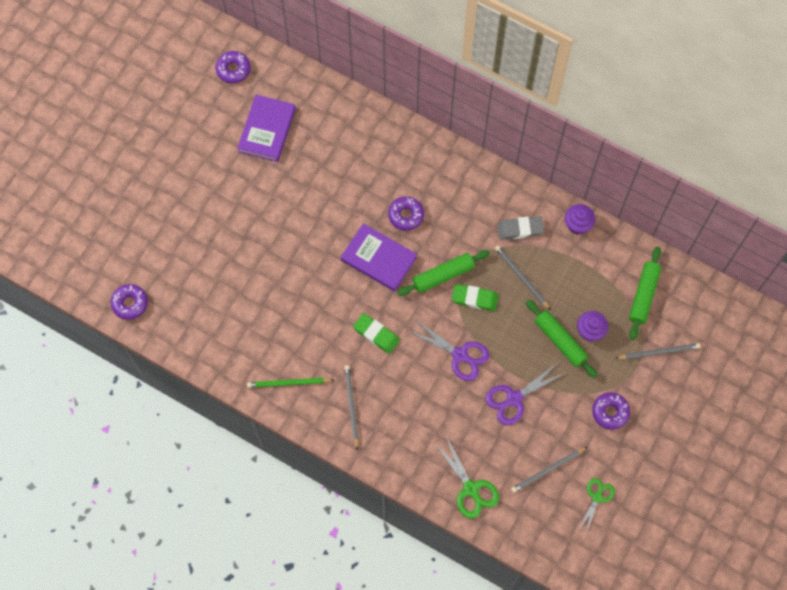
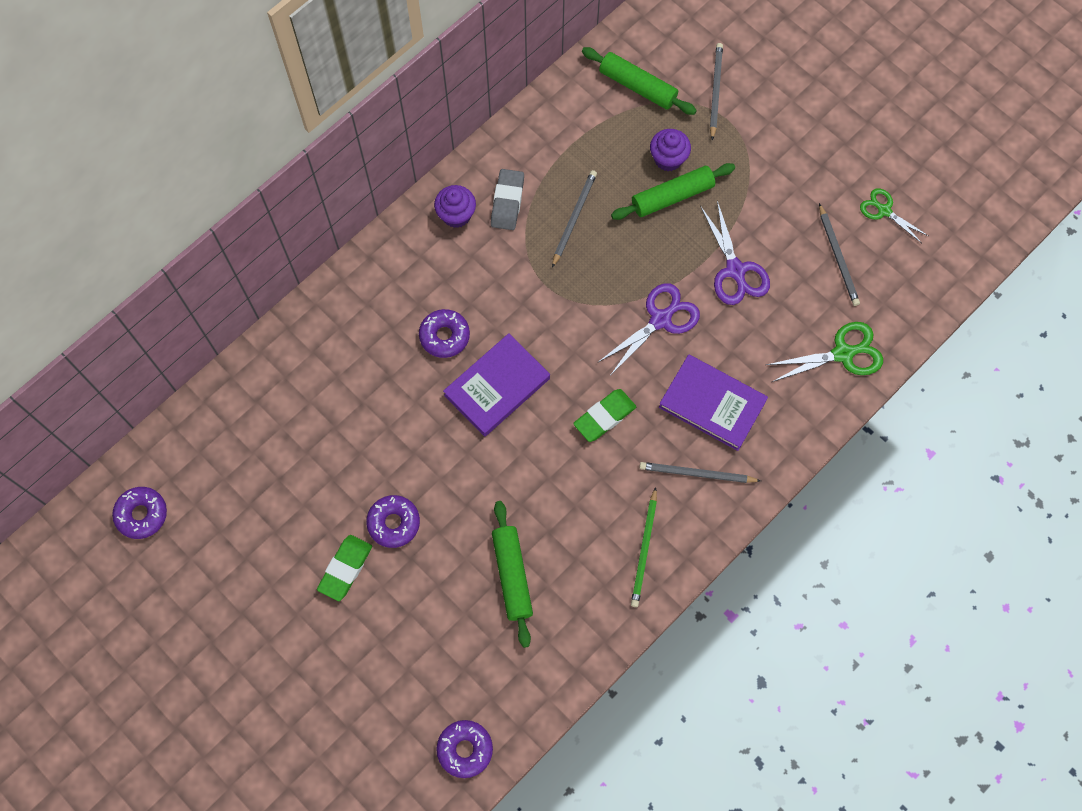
camera: 75 degrees left, 0 degrees up
purple book [237,95,296,162] -> purple book moved to [659,354,768,451]
green rolling pin [397,250,490,296] -> green rolling pin moved to [492,501,533,648]
green eraser [452,284,499,311] -> green eraser moved to [317,535,372,601]
grey pencil [495,246,551,310] -> grey pencil turned 135 degrees clockwise [552,170,597,268]
purple cupcake [565,204,595,235] -> purple cupcake moved to [434,185,476,228]
purple donut [592,392,630,430] -> purple donut moved to [366,495,420,548]

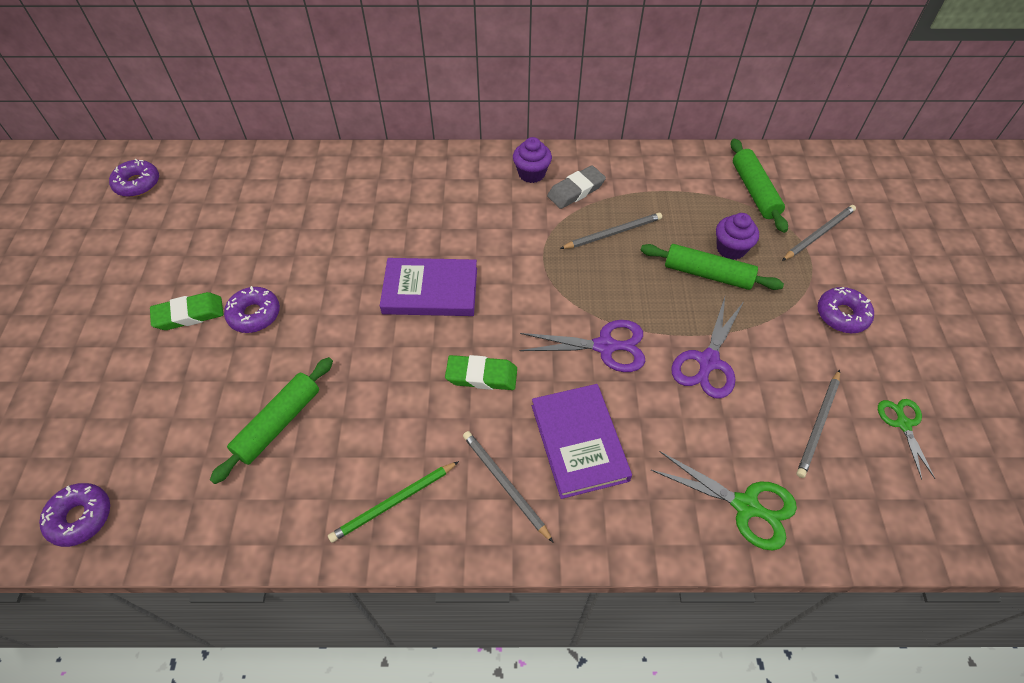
camera: 45 degrees right, 15 degrees down
purple donut [419,309,470,358] -> purple donut moved to [818,287,874,333]

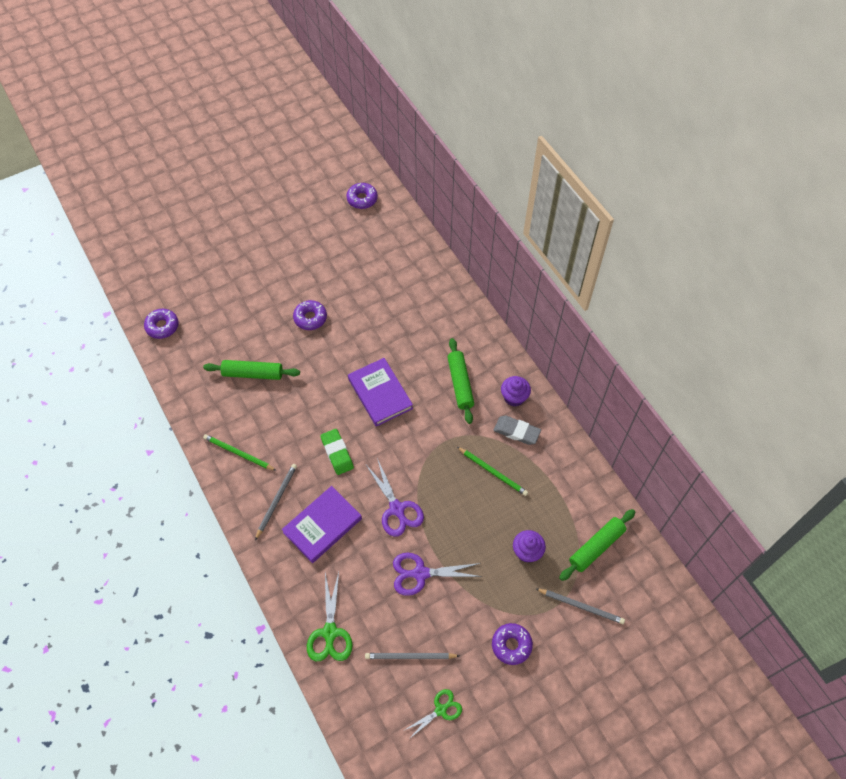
camera: 60 degrees right, 5 degrees up
green eraser [150,292,224,330] -> none
grey pencil [560,213,662,249] -> green pencil [457,447,528,496]
green rolling pin [641,244,784,290] -> green rolling pin moved to [447,338,474,424]

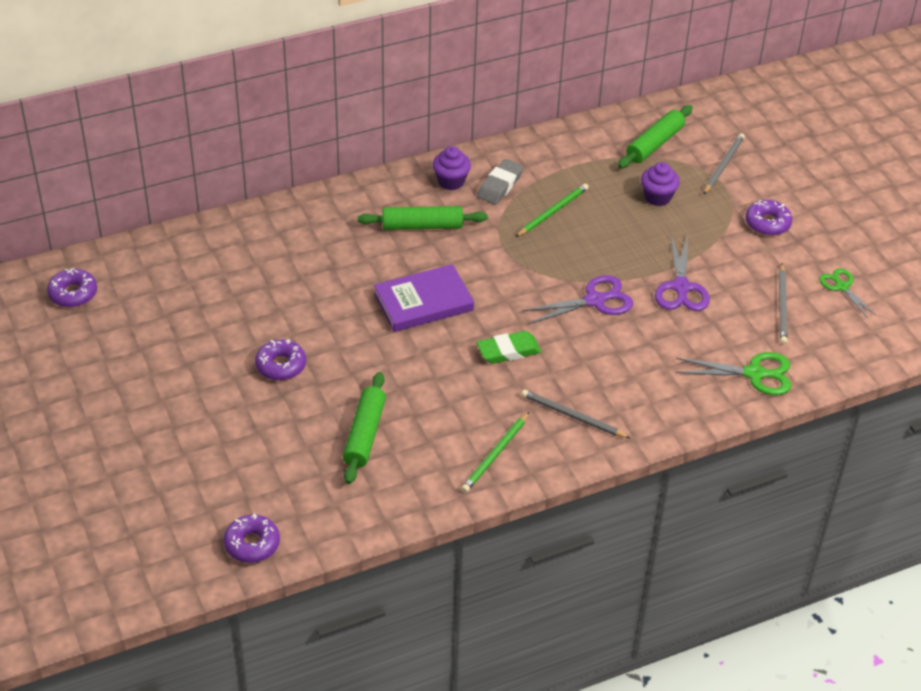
camera: 85 degrees left, 15 degrees down
purple book [282,486,362,563] -> none
green rolling pin [559,509,635,581] -> green rolling pin turned 75 degrees clockwise [618,105,693,168]

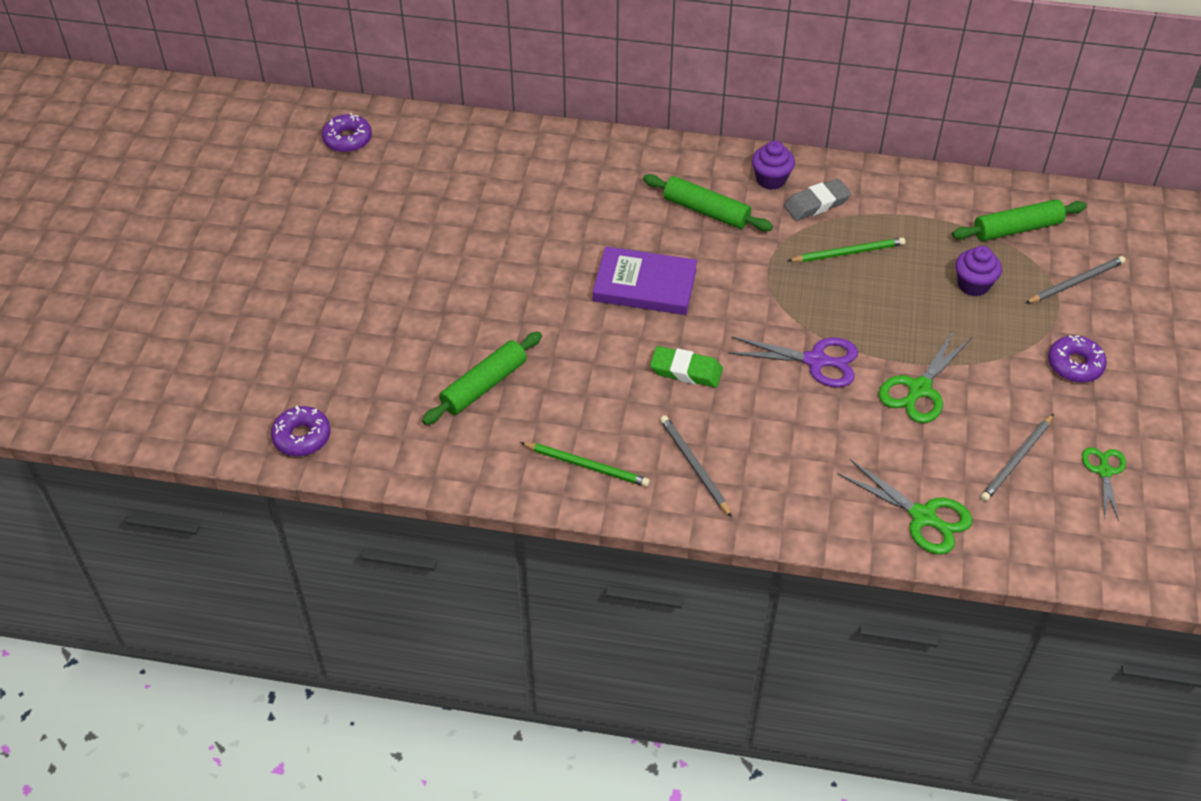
camera: 35 degrees right, 5 degrees up
purple donut [255,339,306,380] -> none
green pencil [461,412,529,493] -> green pencil turned 135 degrees counterclockwise [520,442,650,487]
purple scissors [655,236,710,311] -> green scissors [879,330,972,423]

